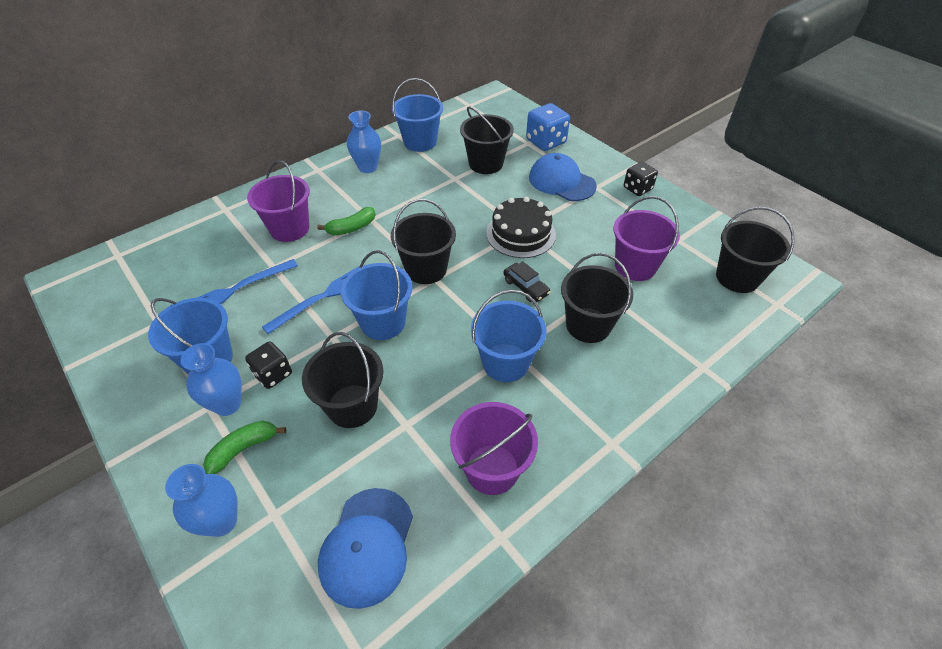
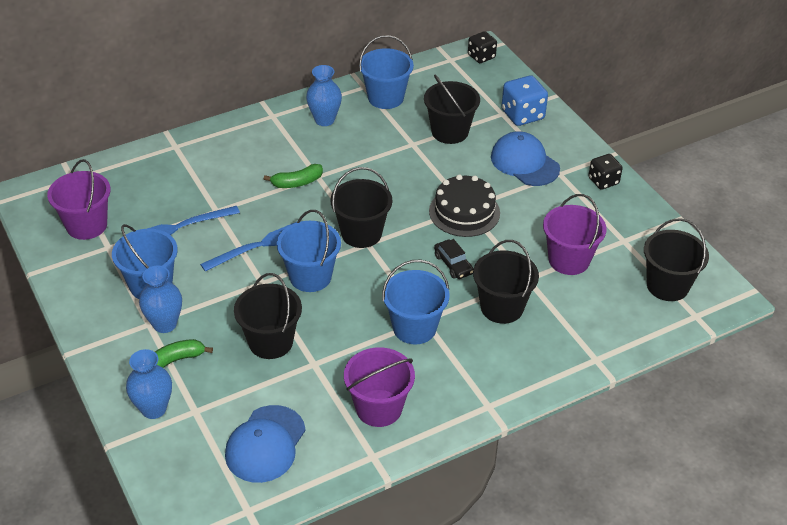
camera: 10 degrees right, 5 degrees down
black dice [245,341,292,389] -> black dice moved to [468,31,497,63]
purple bucket [247,160,310,242] -> purple bucket moved to [47,159,111,240]

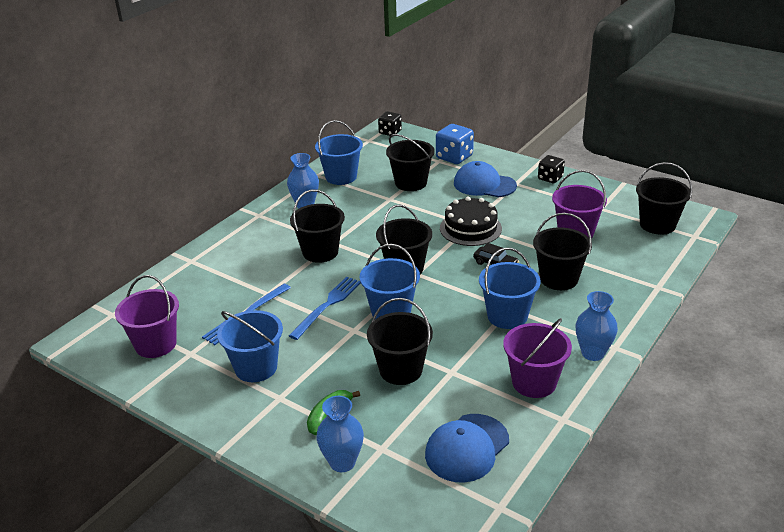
camera: 25 degrees left, 10 degrees down
blue vase [139,266,182,333] -> blue vase moved to [575,291,618,361]
blue cap [225,405,306,483] -> blue cap turned 45 degrees clockwise [425,414,509,482]
green banana [264,164,323,188] -> black bucket [290,190,345,263]

